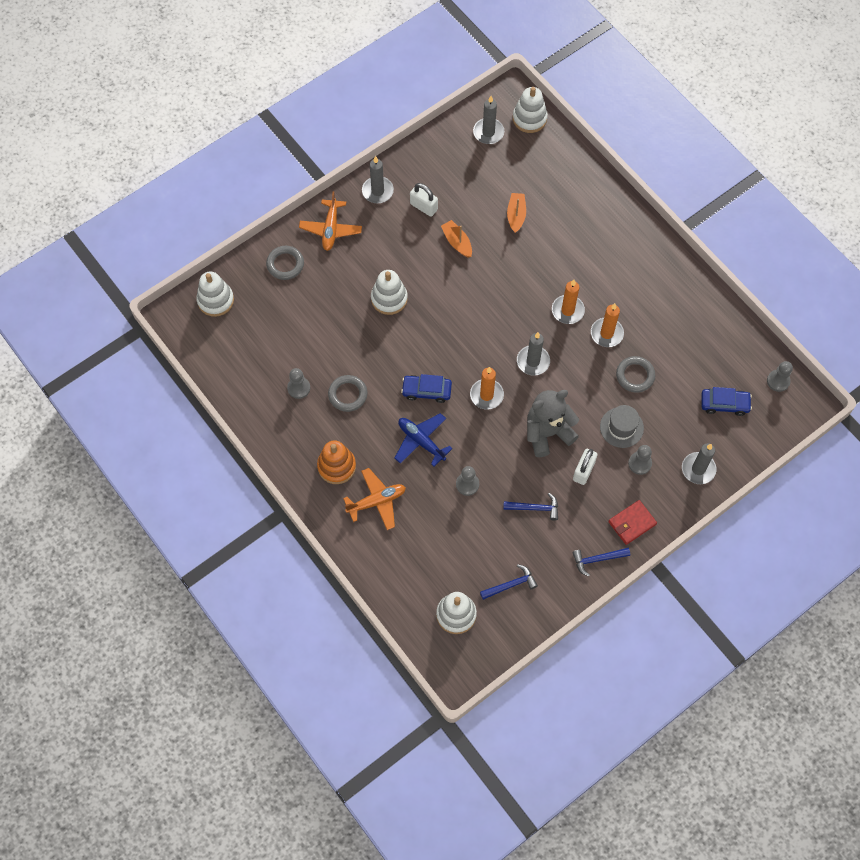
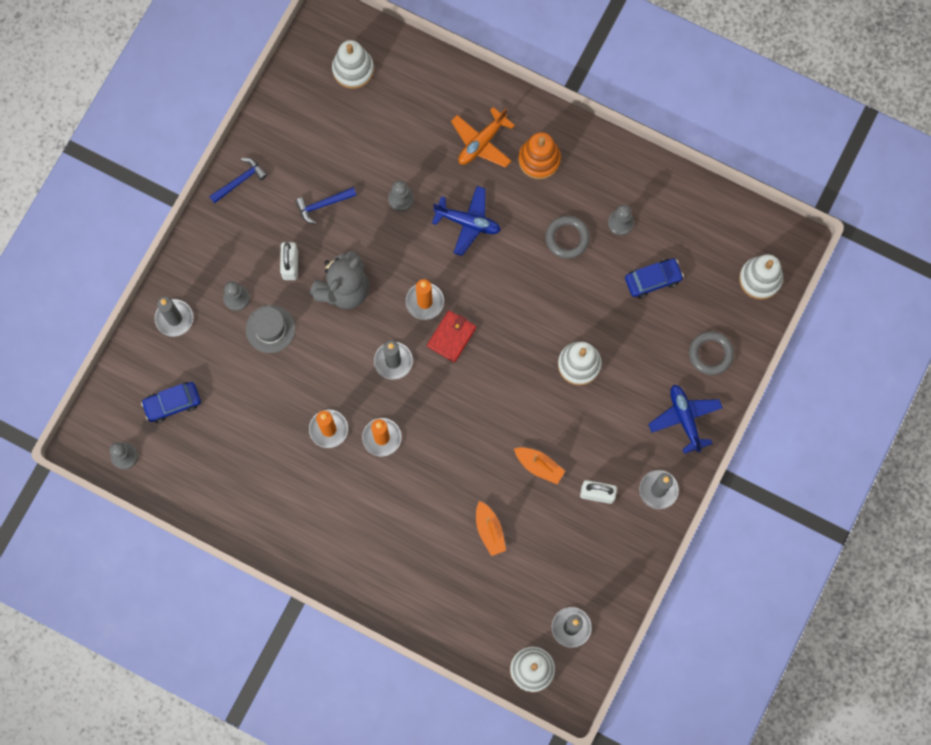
camera: 155 degrees right, 10 degrees up
orange plane [299,191,362,251] -> blue plane [648,385,723,454]
blue car [401,374,452,403] -> blue car moved to [625,259,684,298]
blue hammer [480,564,538,600] -> none
red wallet [608,500,657,545] -> red wallet moved to [427,310,476,362]
grey ring [616,356,655,393] -> none

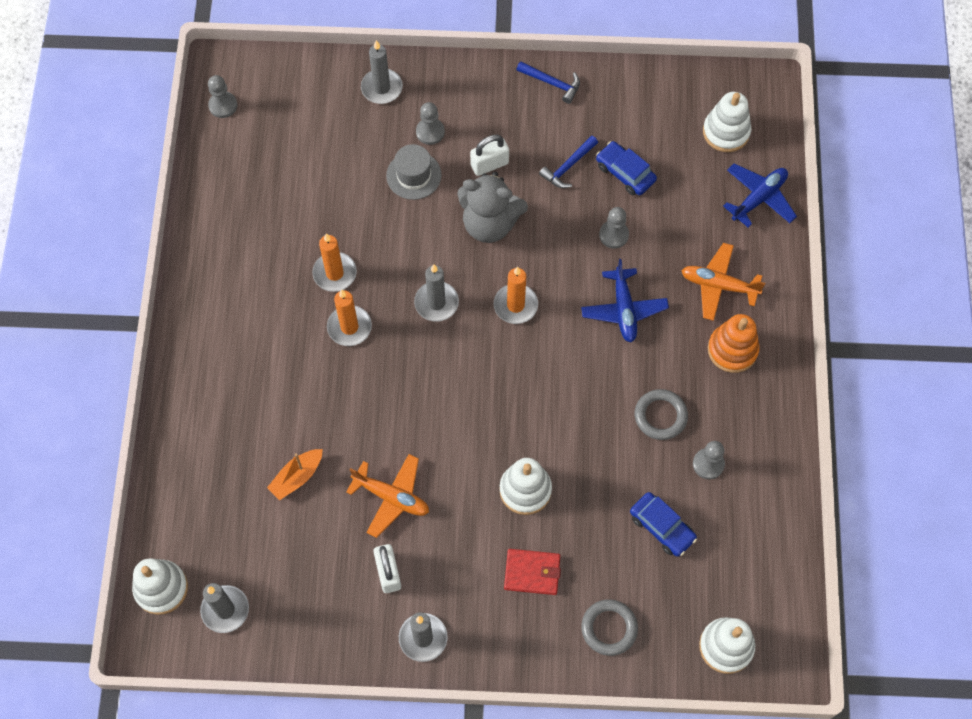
camera: 65 degrees right, 10 degrees down
blue car [141,382,201,423] -> blue car moved to [596,141,657,195]
blue hammer [295,187,356,224] -> blue hammer turned 90 degrees counterclockwise [539,136,598,188]
red wallet [427,310,476,362] -> red wallet moved to [504,549,561,595]
orange boat [514,447,565,484] -> orange plane [346,454,429,538]
blue plane [648,385,723,454] -> blue plane moved to [723,163,797,227]

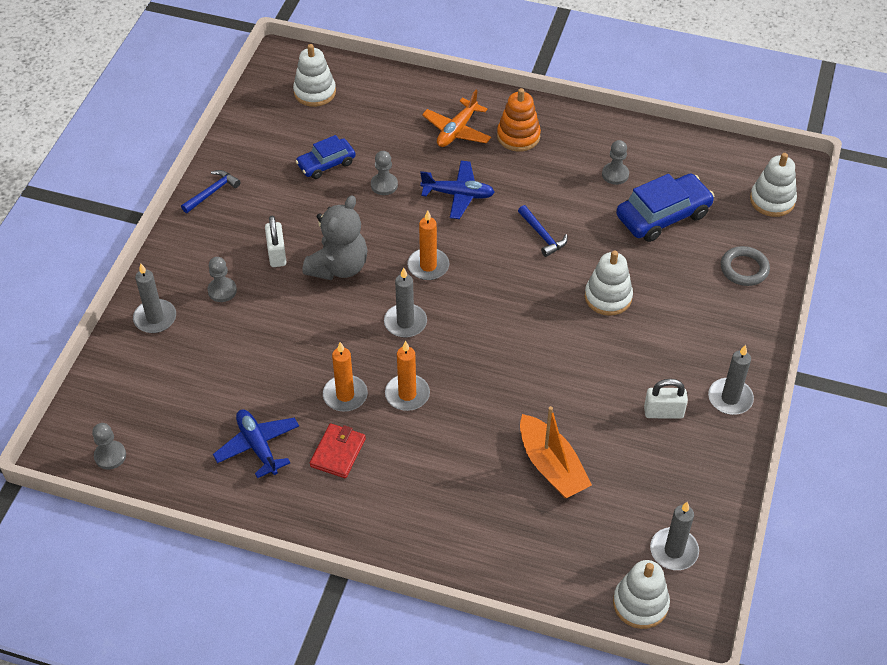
camera: 75 degrees left, 15 degrees down
orange boat [267,449,323,500] -> orange boat [520,406,592,498], size x1.59
orange plane [346,454,429,538] -> none
grey hat [386,144,442,200] -> none
red wallet [504,549,561,595] -> red wallet moved to [310,423,366,478]
blue hammer [539,136,598,188] -> blue hammer moved to [518,205,568,257]
blue car [630,492,697,557] -> blue car [616,174,714,242], size x1.62
grey ring [635,389,688,440] -> none
blue plane [723,163,797,227] -> blue plane moved to [213,410,299,478]

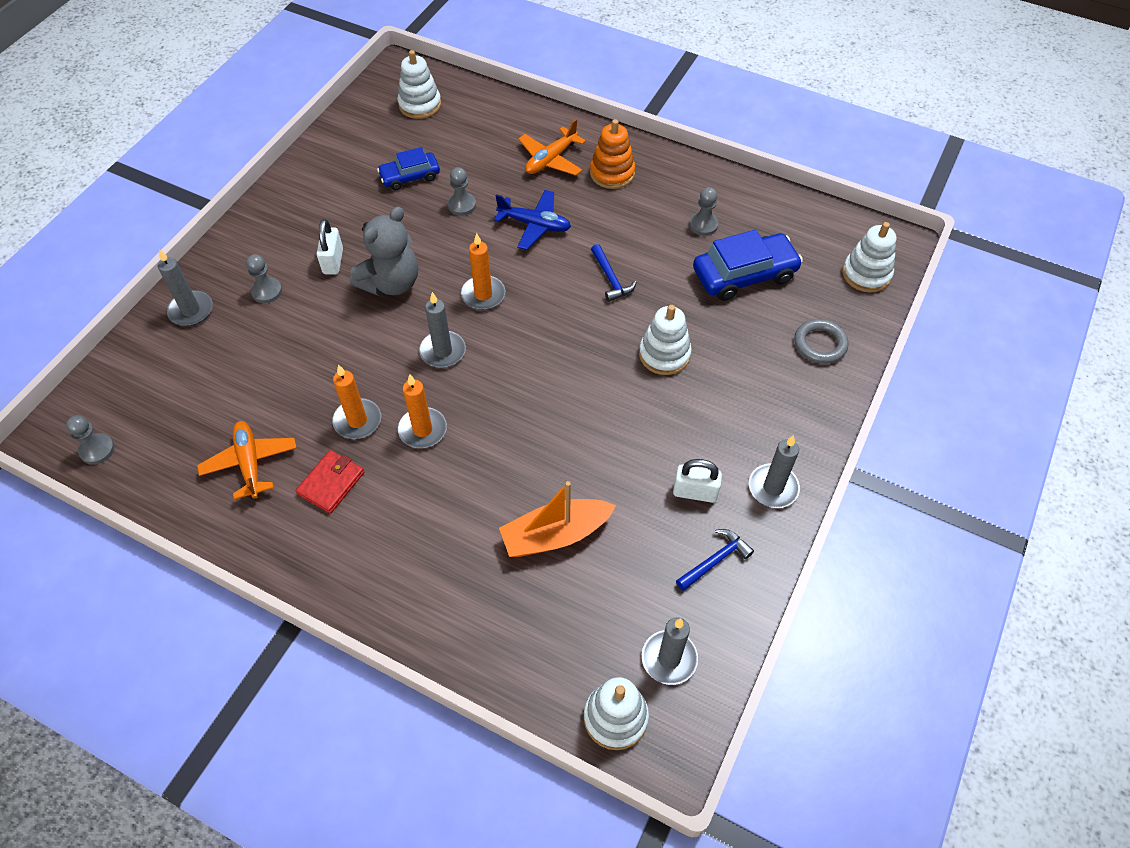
camera: 10 degrees right, 5 degrees up
blue hammer [181,170,241,213] -> blue hammer moved to [676,529,754,591]
blue plane [213,410,299,478] -> orange plane [197,421,297,500]
orange boat [520,406,592,498] -> orange boat turned 90 degrees clockwise [499,481,616,557]

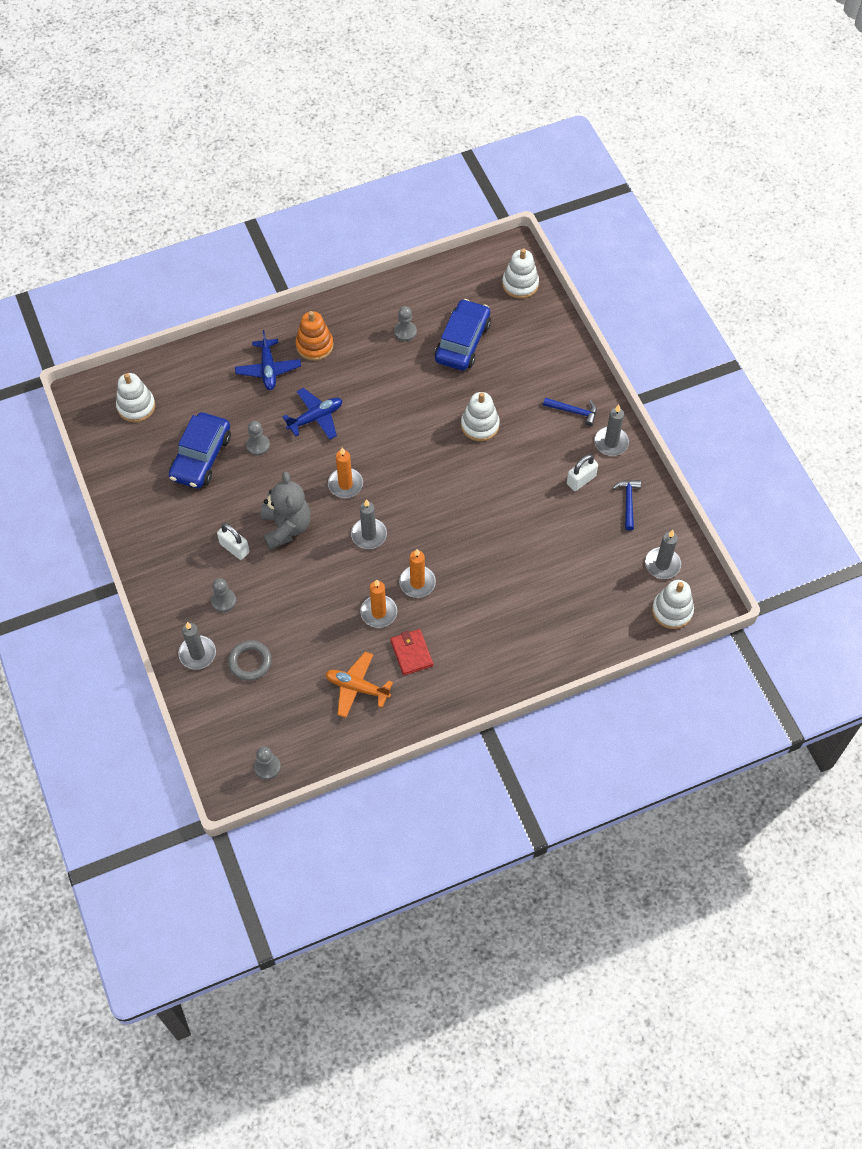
camera: 50 degrees left, 5 degrees up
blue car [377,147,440,190] -> blue car [169,412,231,489], size x1.62
orange boat [499,481,616,557] -> none
orange plane [518,119,586,176] -> blue plane [235,330,301,390]
blue hammer [591,244,636,302] -> blue hammer moved to [543,398,597,426]
grey ring [794,319,849,364] -> grey ring moved to [228,640,272,681]

